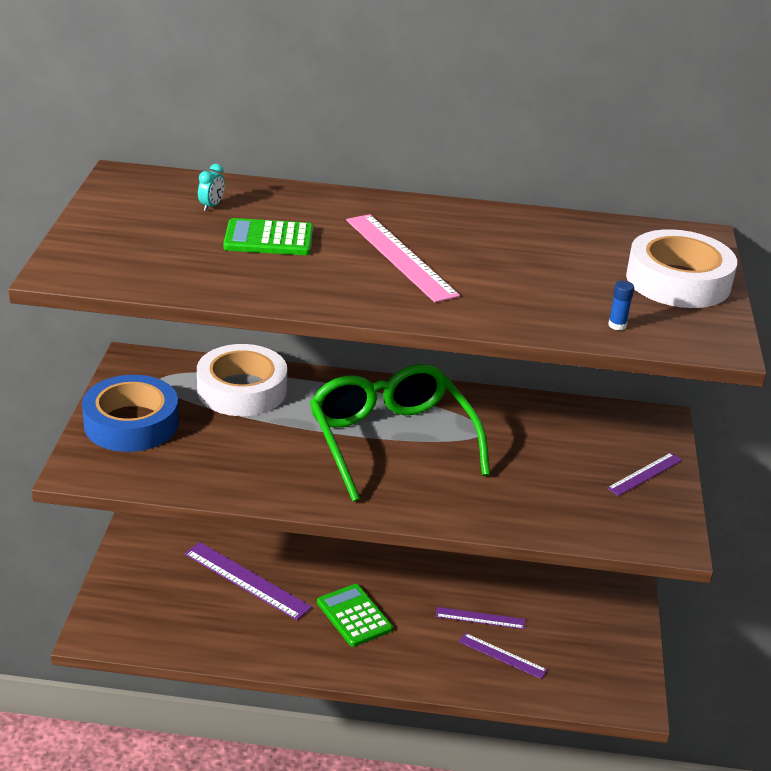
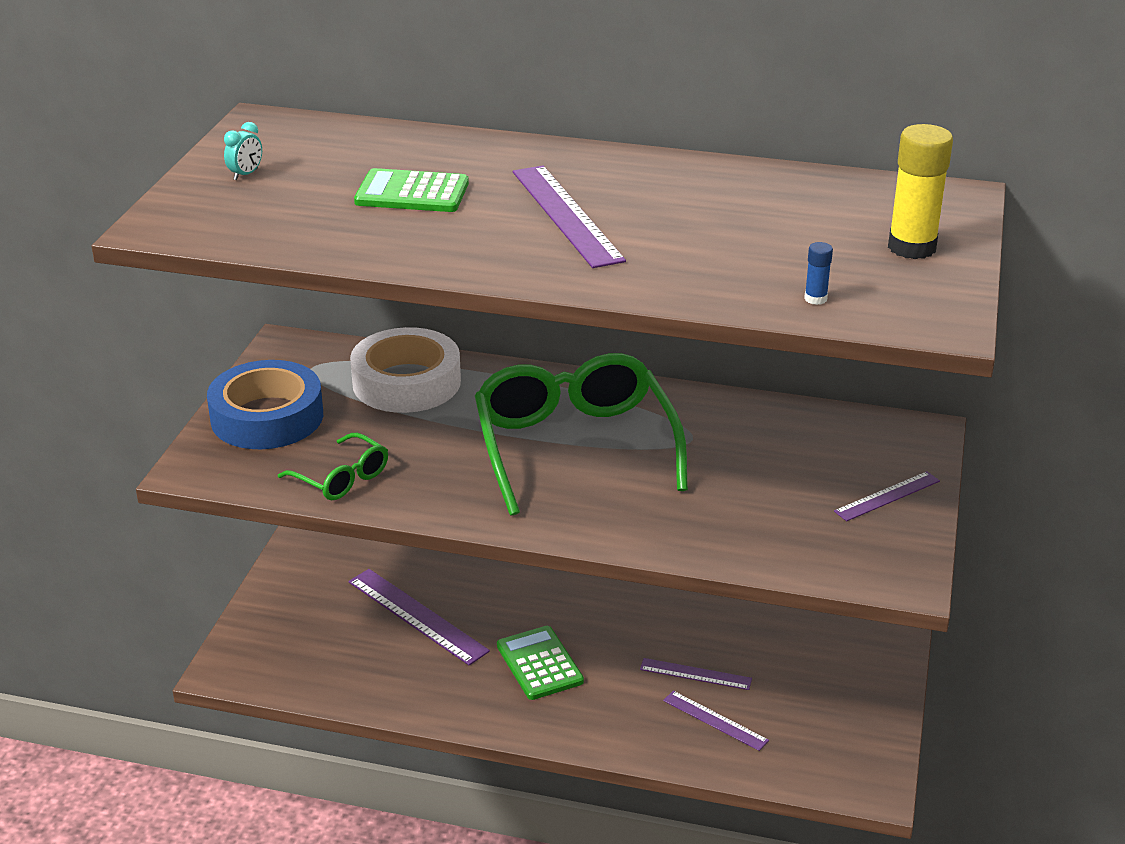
camera: 10 degrees right, 0 degrees up
turquoise clock [198,164,225,211] -> turquoise clock moved to [224,122,262,180]
pink ruler [346,214,460,303] -> purple ruler [513,165,626,268]
white tape [626,229,737,308] -> yellow glue stick [888,124,953,259]
none -> green glasses [278,433,388,500]

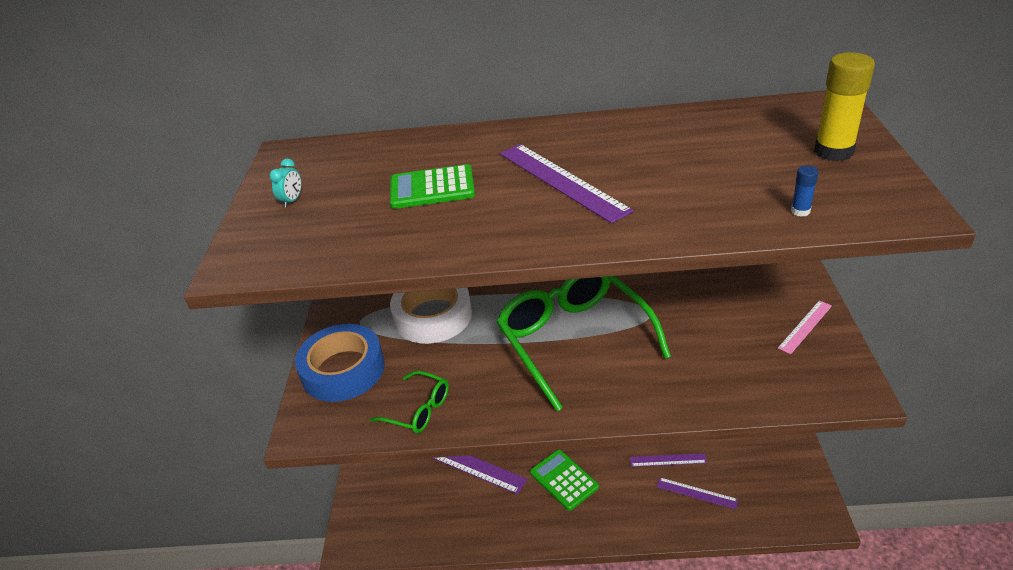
camera: 10 degrees left, 5 degrees up
purple ruler [834,471,940,521] -> pink ruler [778,300,832,354]

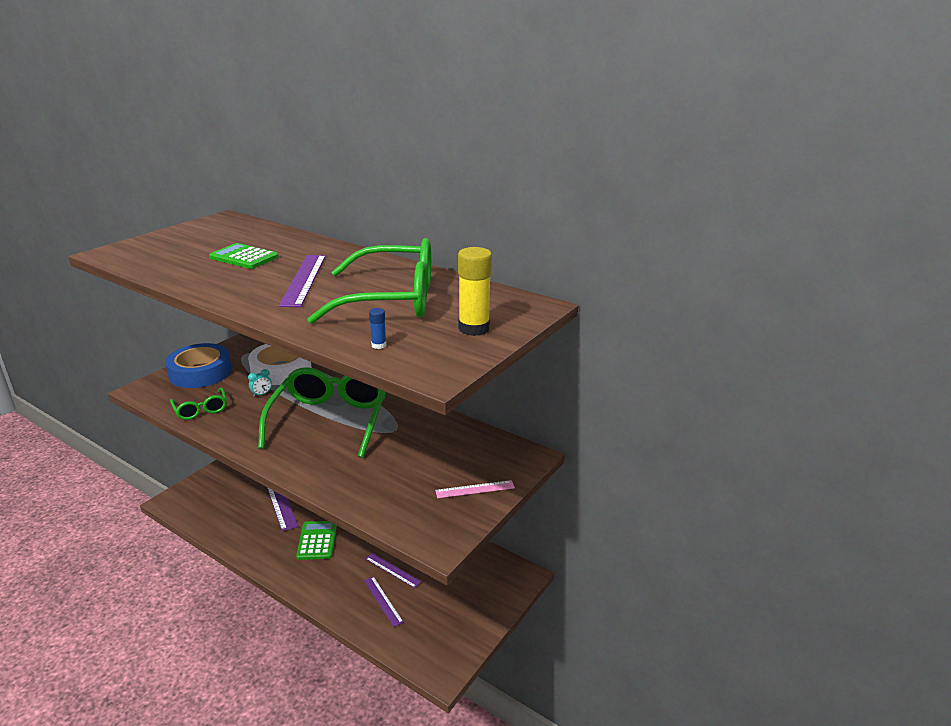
camera: 30 degrees right, 10 degrees down
turquoise clock [269,158,301,208] -> turquoise clock moved to [248,369,272,397]
none -> green glasses [307,238,431,324]

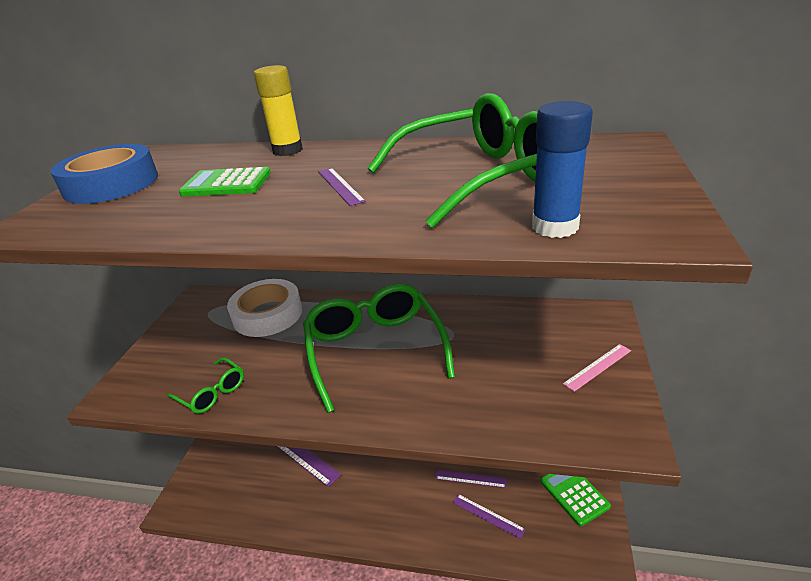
camera: 20 degrees left, 5 degrees up
blue tape [165,343,232,388] -> blue tape moved to [50,144,158,204]
turquoise clock [248,369,272,397] -> none
purple ruler [279,255,326,307] -> purple ruler [318,168,366,206], size x0.59
green calculator [296,521,337,560] -> green calculator moved to [540,474,611,526]
blue glue stick [369,308,386,349] -> blue glue stick [532,101,593,238], size x2.22
yellow glue stick [458,247,492,336] -> yellow glue stick moved to [254,65,303,156]

